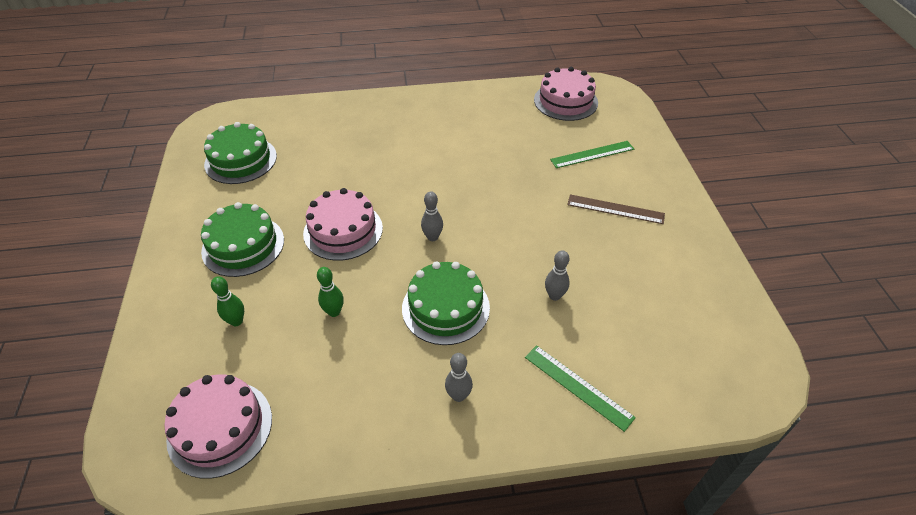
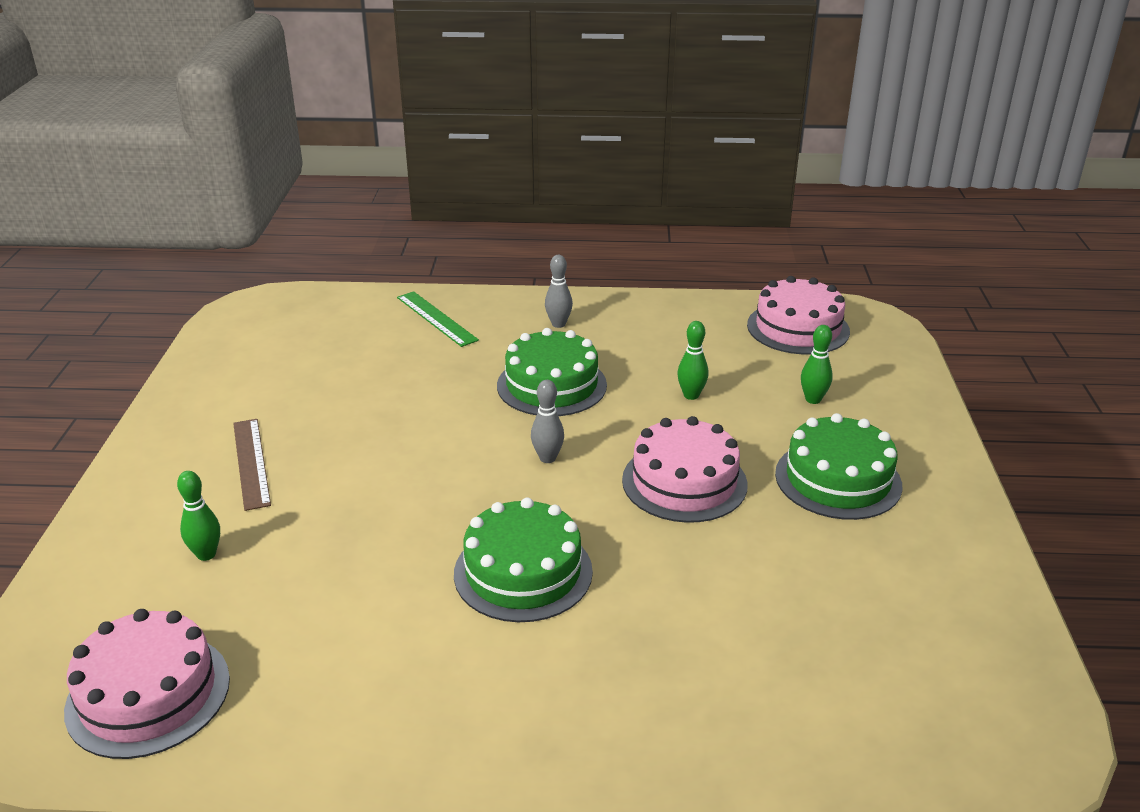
camera: 170 degrees left, 15 degrees down
green cake [204,122,277,184] -> green cake moved to [454,497,593,622]
grey bowling pin [545,250,570,301] -> none
green ruler [550,141,634,168] -> green bowling pin [177,471,220,561]
brown ruler [567,194,665,224] -> brown ruler turned 45 degrees clockwise [233,419,271,511]

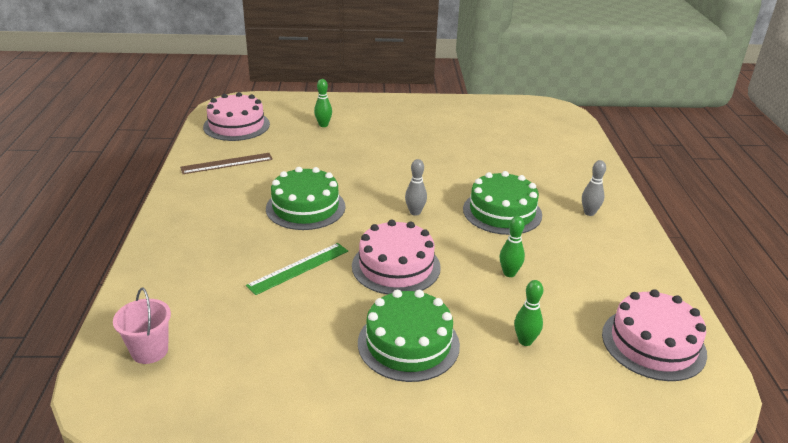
camera: 85 degrees right, 0 degrees up
brown ruler [233,419,271,511] -> brown ruler moved to [180,153,273,174]
green ruler [397,291,479,347] -> green ruler moved to [246,243,348,295]
none -> pink bucket [113,288,171,364]

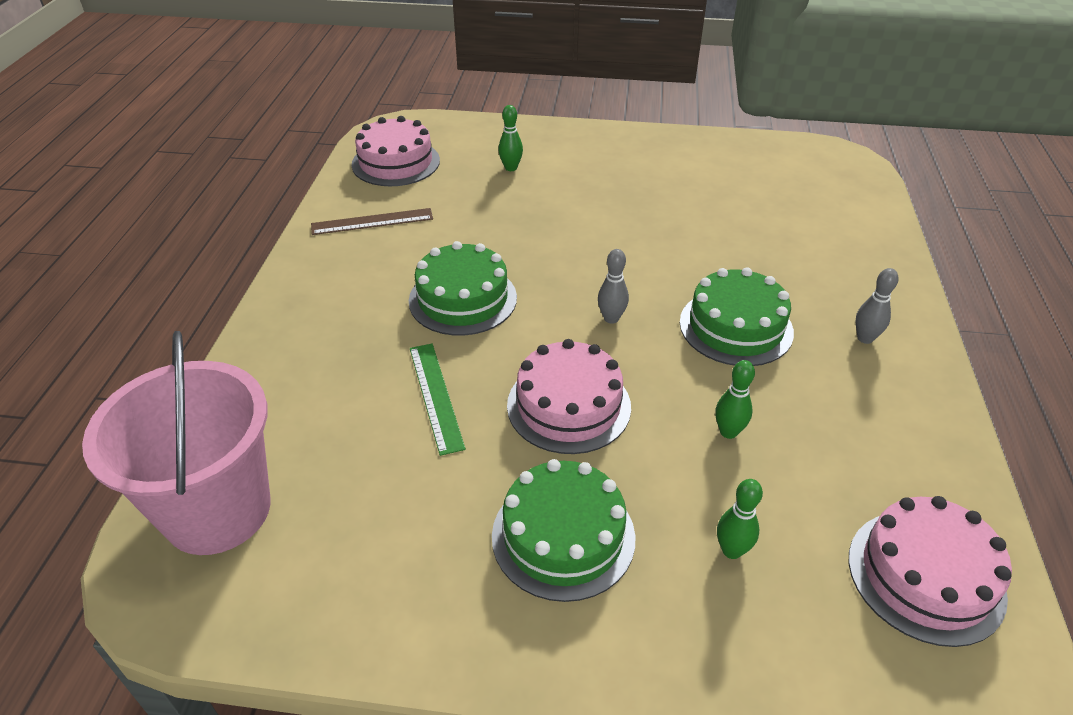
camera: 10 degrees right, 10 degrees up
pink bucket [113,288,171,364] -> pink bucket [82,331,270,555], size x2.19
green ruler [246,243,348,295] -> green ruler turned 75 degrees counterclockwise [410,343,466,456]

